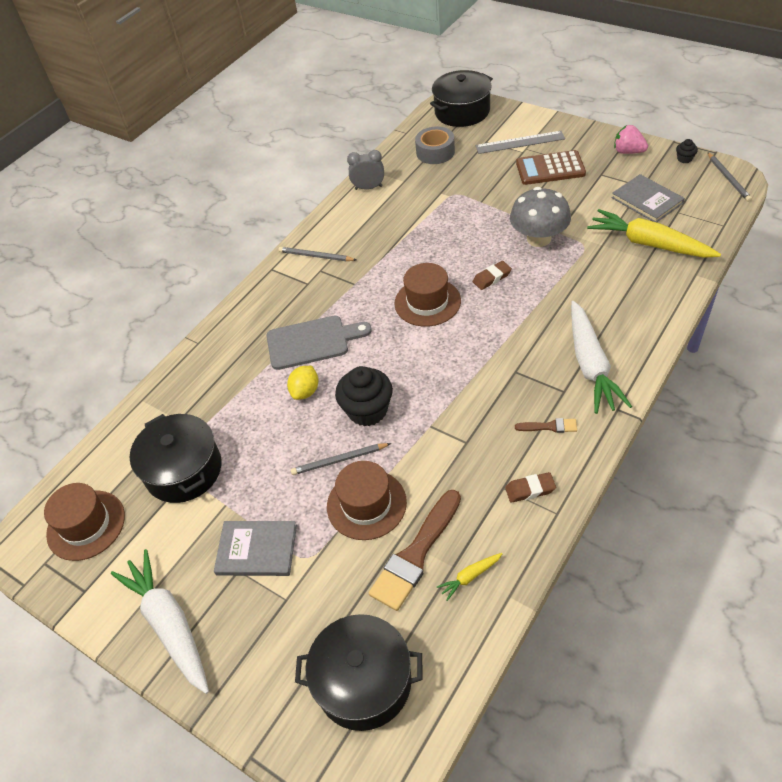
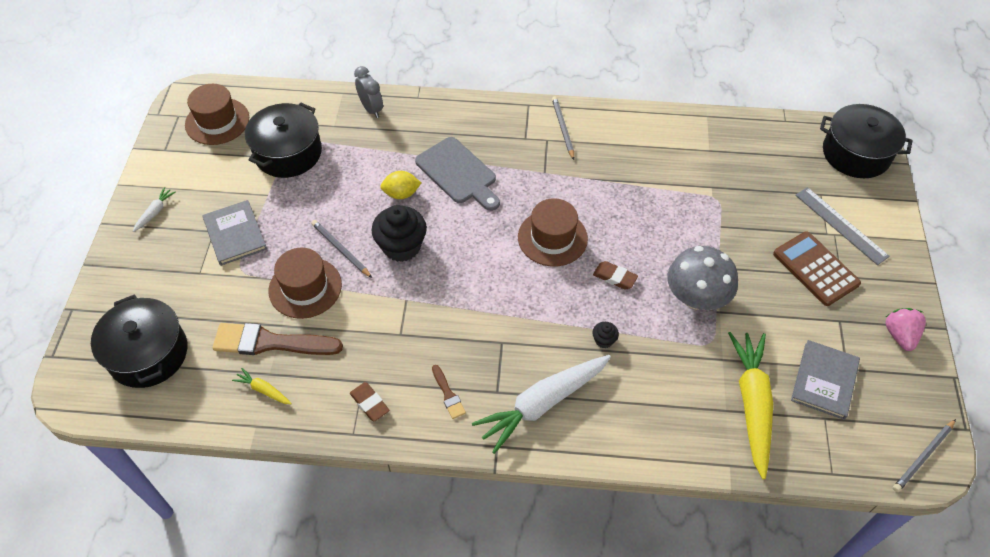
camera: 55 degrees right, 5 degrees up
white carrot [111,549,209,694] -> white carrot [133,187,176,232], size x0.43
grey clock [347,150,384,190] -> grey clock moved to [354,66,383,118]
grey tape [415,127,455,164] -> none
black cupcake [676,139,698,163] -> black cupcake moved to [593,322,619,348]

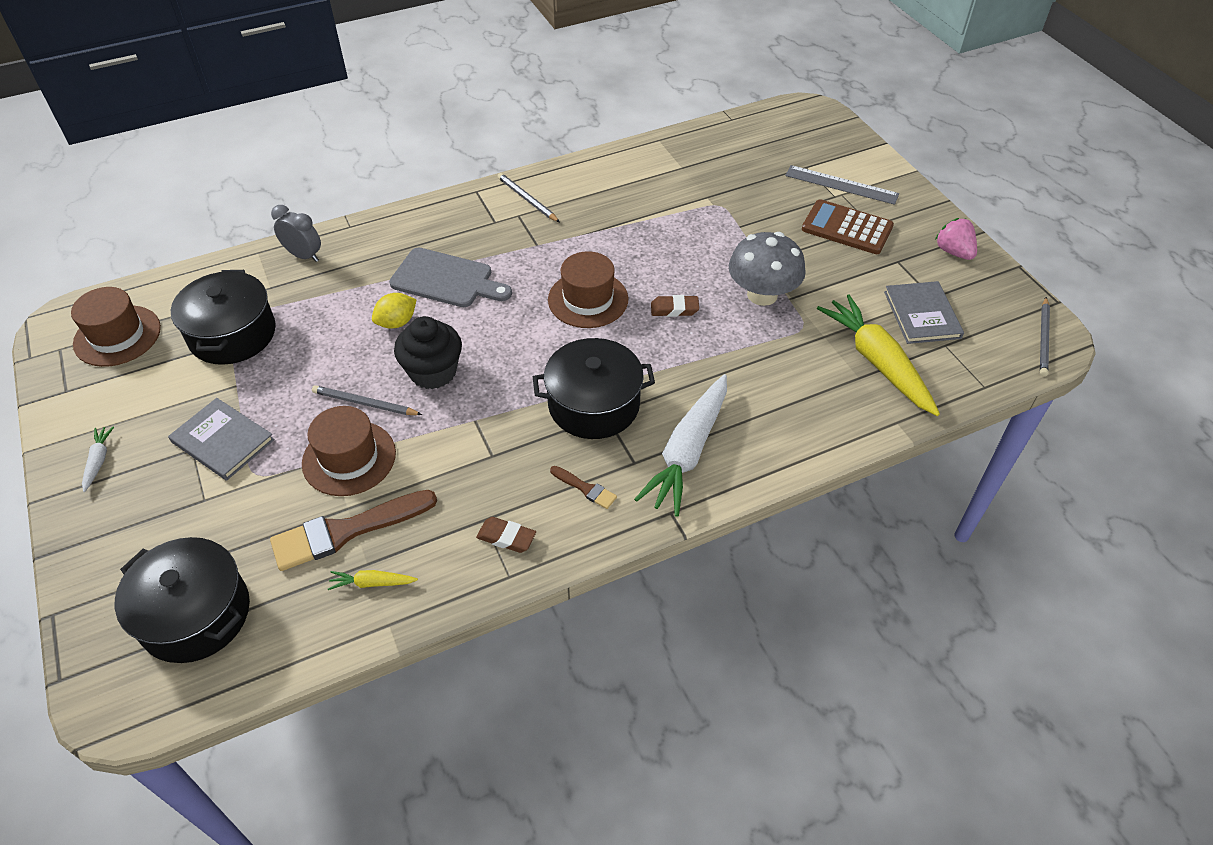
camera: 30 degrees left, 5 degrees down
black cupcake [593,322,619,348] -> none
black pot [820,104,913,178] -> black pot moved to [533,338,655,439]

